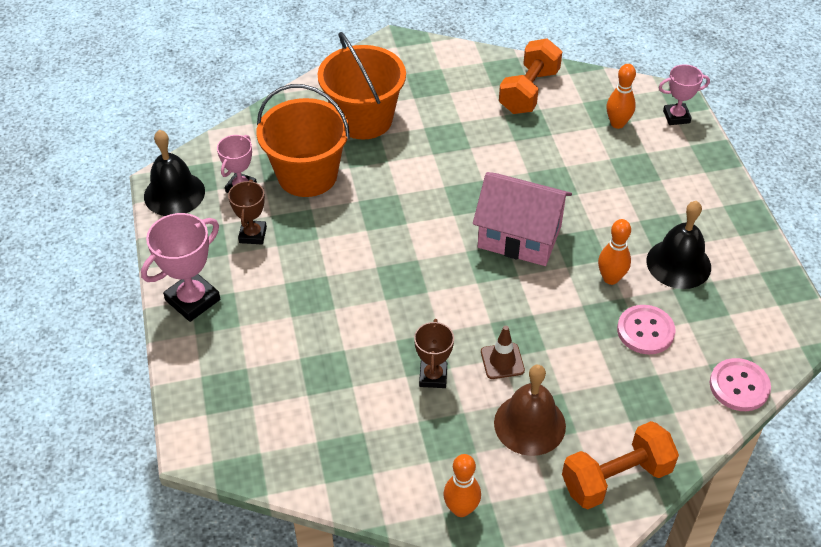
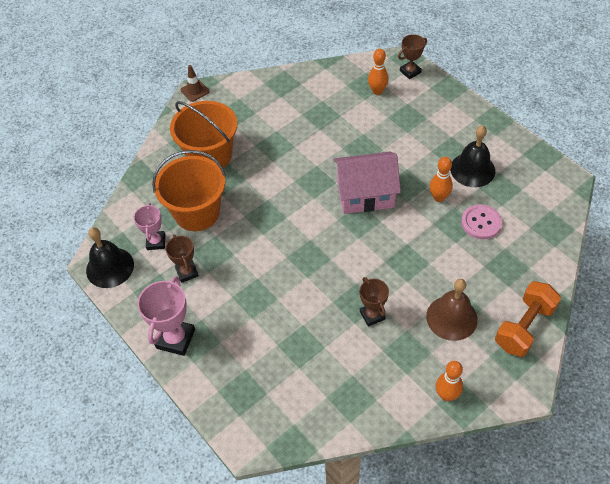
camera: 25 degrees left, 5 degrees up
brown traffic cone [481,326,525,379] -> brown traffic cone moved to [181,65,210,102]
orange dumbbell [499,38,562,114] -> none
pink trophy [659,64,710,125] -> brown trophy [398,34,427,79]
pink button [710,358,771,411] -> none

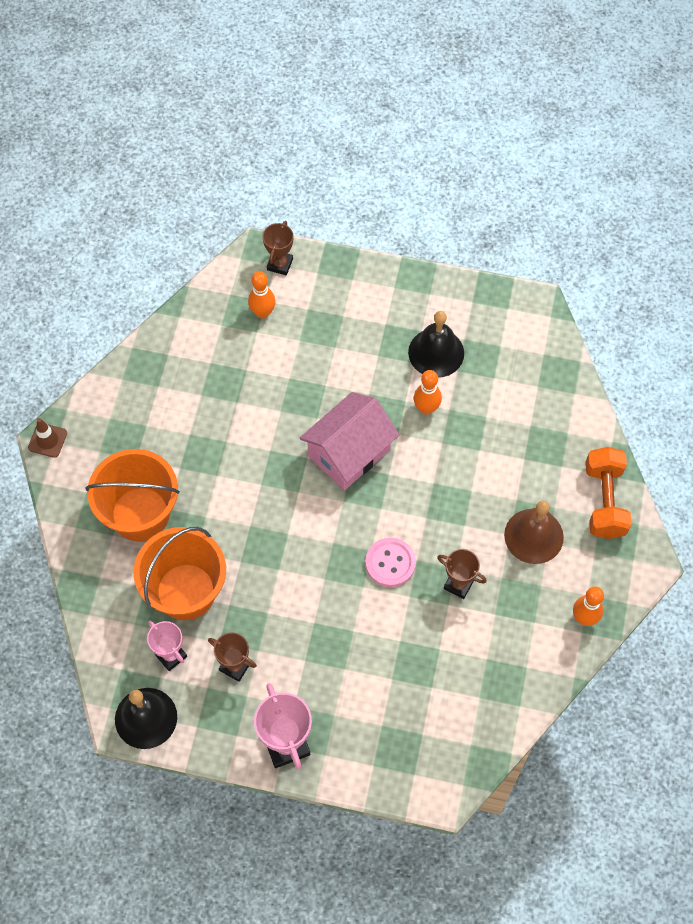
camera: 40 degrees left, 10 degrees up
pink button [461,205,502,239] -> pink button moved to [365,538,416,587]

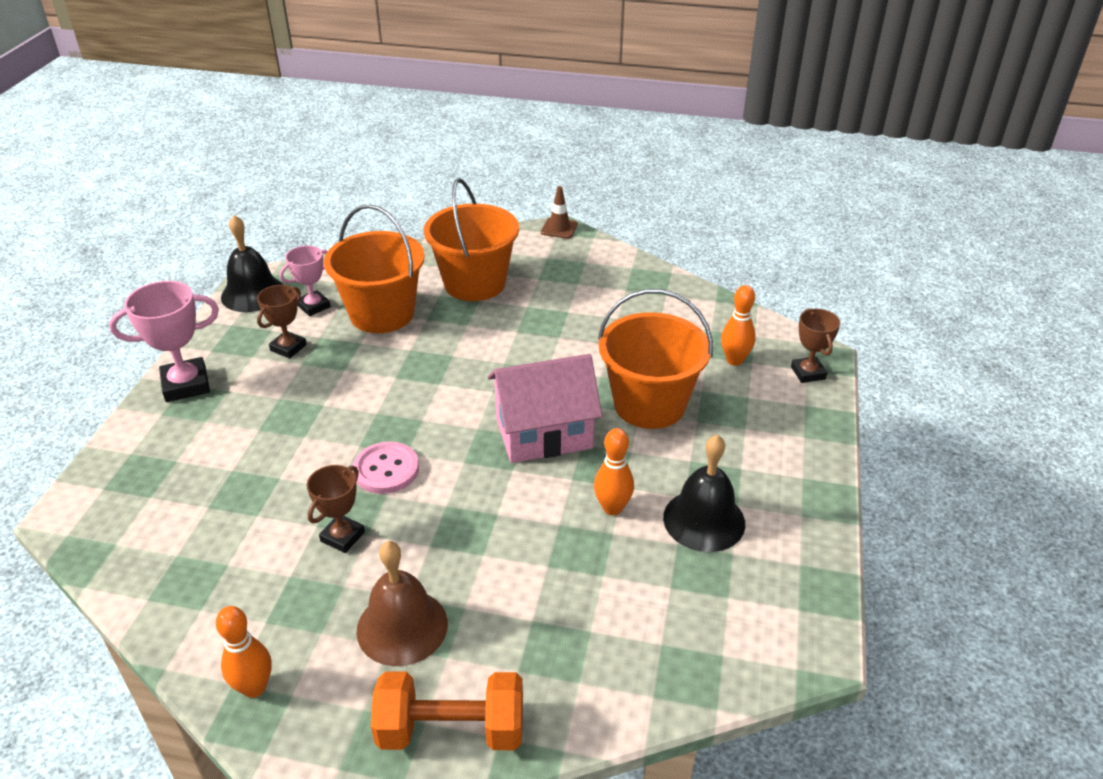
camera: 90 degrees right, 25 degrees down
brown trophy [263,221,293,275] -> brown trophy turned 60 degrees clockwise [791,309,840,383]
pink house [300,392,399,490] -> pink house turned 60 degrees counterclockwise [488,354,602,463]
none -> orange bucket [598,289,713,429]

